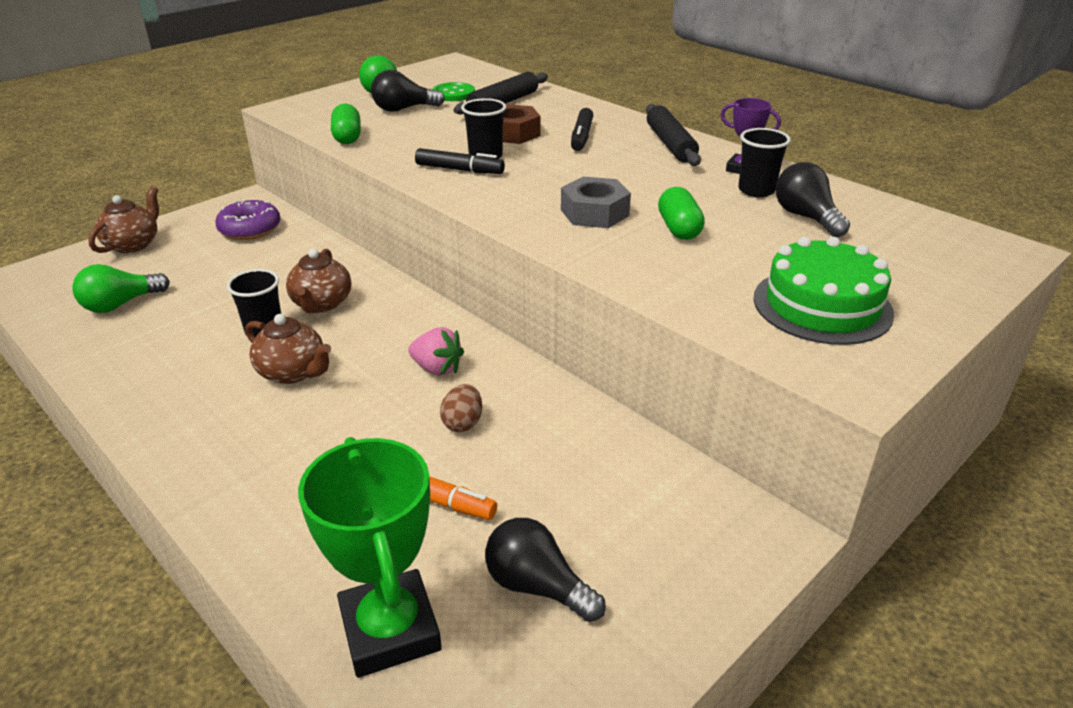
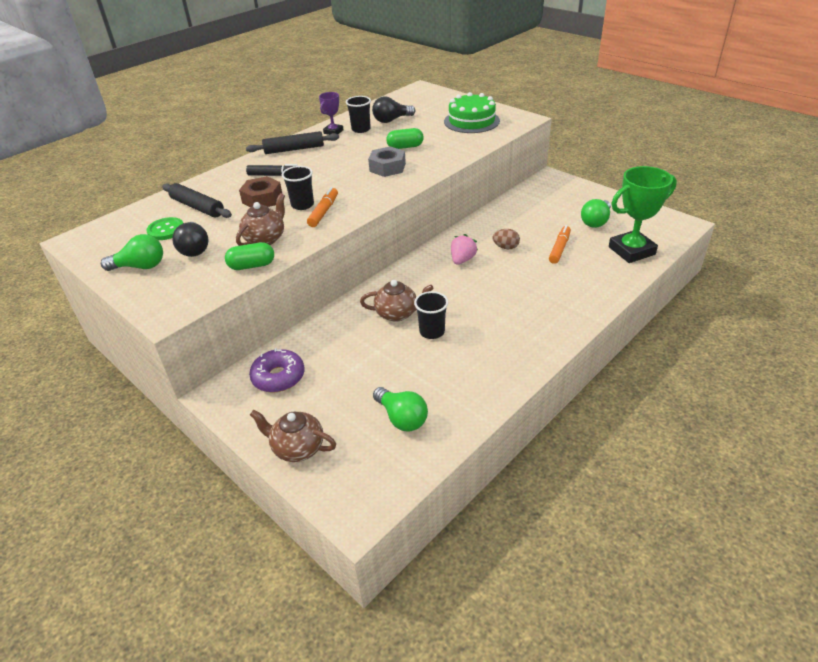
camera: 90 degrees left, 5 degrees up
brown teapot [245,314,331,384] -> brown teapot moved to [236,193,285,246]
black marker [415,148,505,174] -> orange marker [307,187,338,227]
black light bulb [485,518,606,622] -> green light bulb [581,199,611,228]

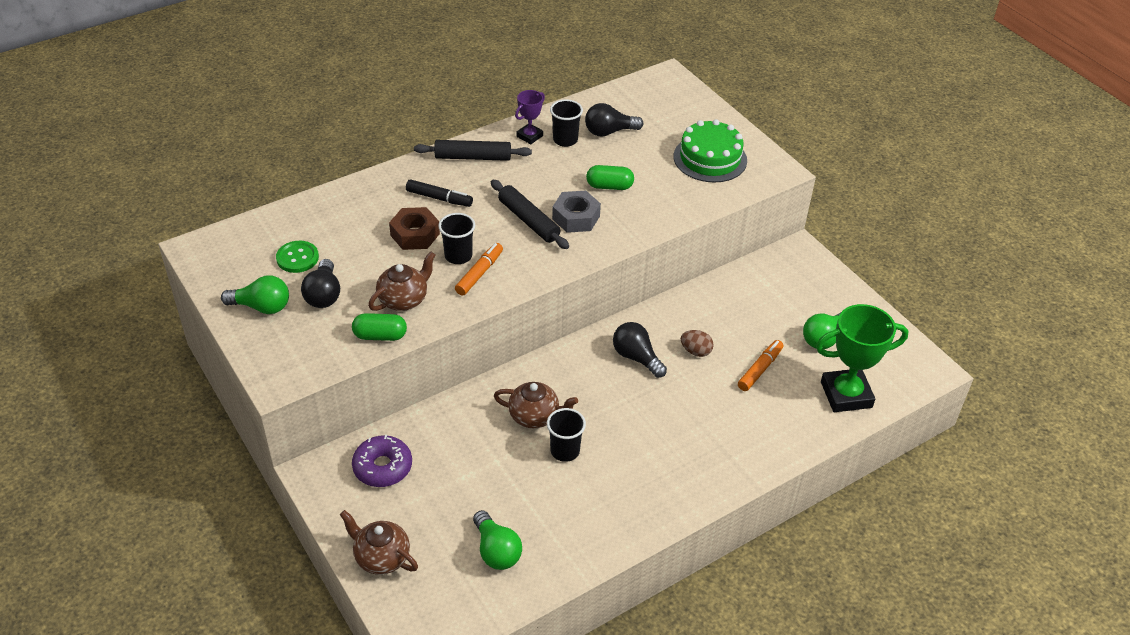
camera: 10 degrees right, 5 degrees up
black rolling pin [162,183,232,218] -> black rolling pin moved to [491,180,569,249]
pink strawberry [451,234,478,265] -> black light bulb [613,322,667,378]

